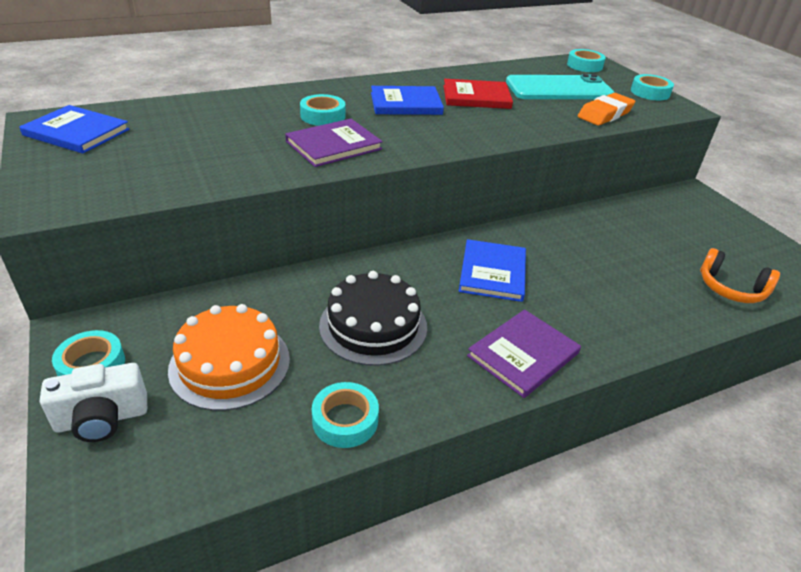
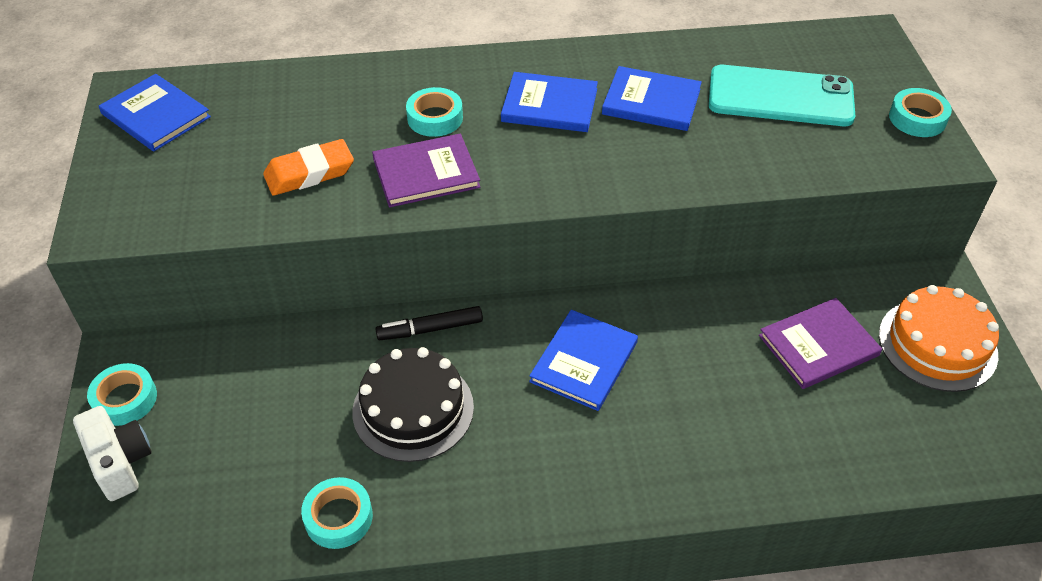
camera: 20 degrees right, 10 degrees up
white camera [40,363,147,442] -> white camera turned 120 degrees counterclockwise [73,406,152,501]
orange cake [168,304,290,411] -> orange cake moved to [879,285,999,392]
red book [443,79,513,109] -> blue book [602,66,702,131]
purple book [467,309,581,398] -> purple book moved to [759,298,882,389]
turquoise tape [567,49,606,72] -> none
orange eraser [578,93,635,126] -> orange eraser moved to [263,139,354,196]
orange headphones [700,248,780,303] -> none
none -> black marker [376,306,483,340]

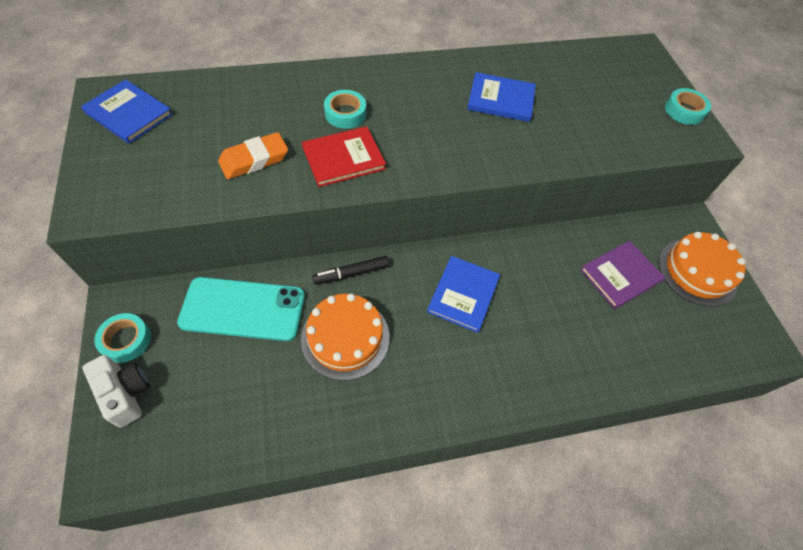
camera: 10 degrees left, 10 degrees up
turquoise tape [301,477,373,549] -> none
black cake [352,347,474,462] -> orange cake [301,294,390,380]
purple book [372,134,480,207] -> red book [302,126,386,187]
blue book [501,72,598,132] -> none
turquoise phone [709,65,855,126] -> turquoise phone moved to [177,277,305,341]

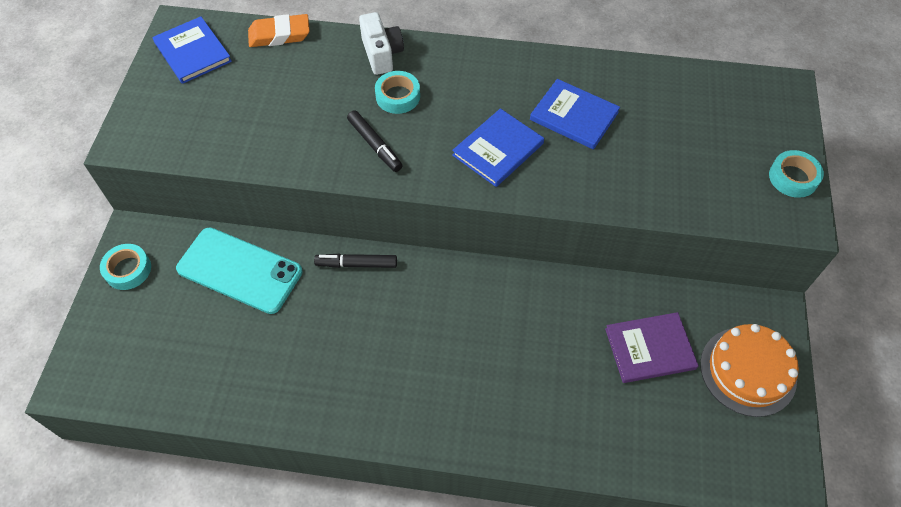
camera: 25 degrees right, 0 degrees up
white camera [82,355,150,428] -> white camera moved to [359,12,404,75]
orange eraser [218,132,288,179] -> orange eraser moved to [248,14,310,47]
orange cake [301,294,390,380] -> none
red book [302,126,386,187] -> black marker [347,110,403,172]
blue book [427,256,500,333] -> blue book moved to [452,108,544,187]

